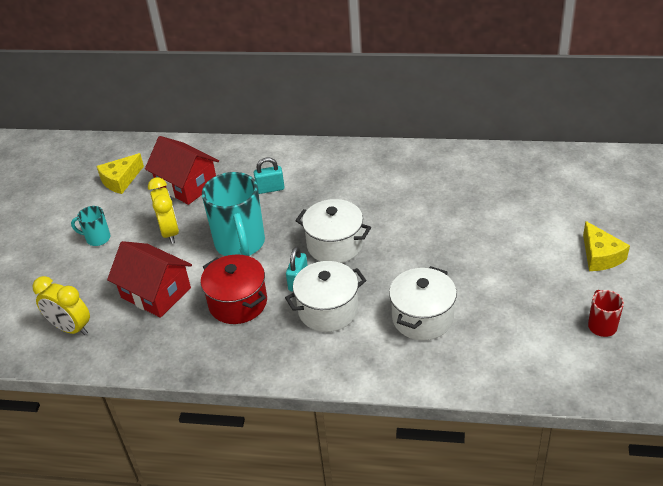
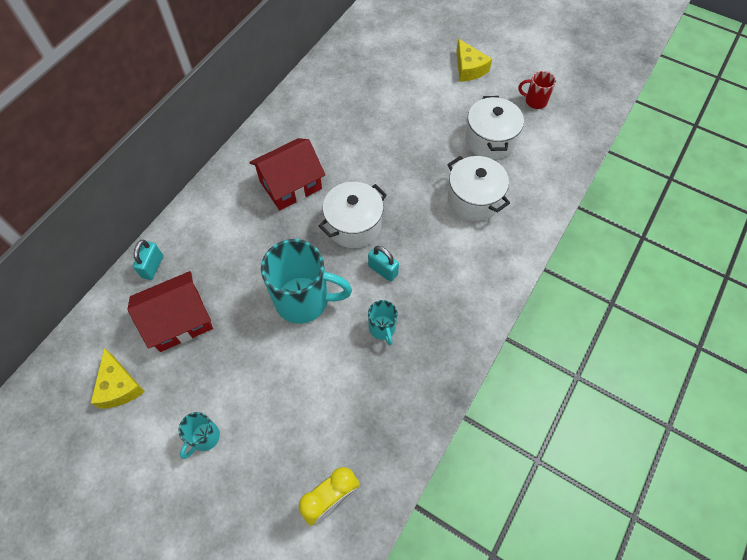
camera: 70 degrees left, 20 degrees up
red house [107,241,192,318] -> red house moved to [249,138,325,211]
yellow clock [148,177,179,244] -> none
red pot [201,254,267,324] -> turquoise mug [368,300,397,345]
turquoise padlock [254,158,284,194] -> turquoise padlock moved to [133,240,163,280]
white pot [285,261,366,332] -> white pot moved to [465,96,524,160]
yellow cheese [583,221,630,271] -> yellow cheese turned 60 degrees clockwise [456,39,492,82]

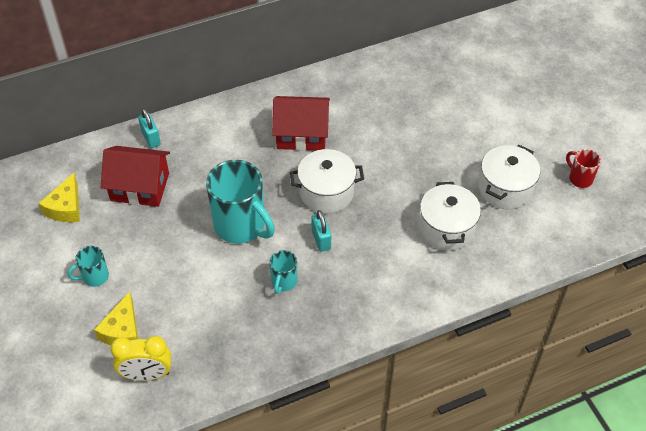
camera: 35 degrees right, 10 degrees down
turquoise padlock [133,240,163,280] -> turquoise padlock turned 75 degrees counterclockwise [138,109,161,148]
yellow cheese [456,39,492,82] -> yellow cheese moved to [94,292,138,345]

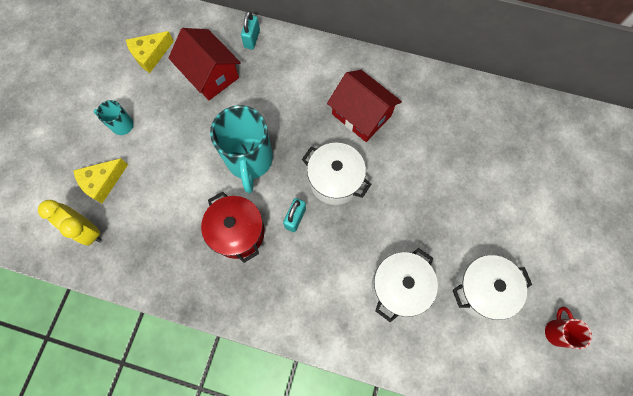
camera: 40 degrees right, 20 degrees up
turquoise mug [269,250,297,294] -> red pot [201,192,265,263]

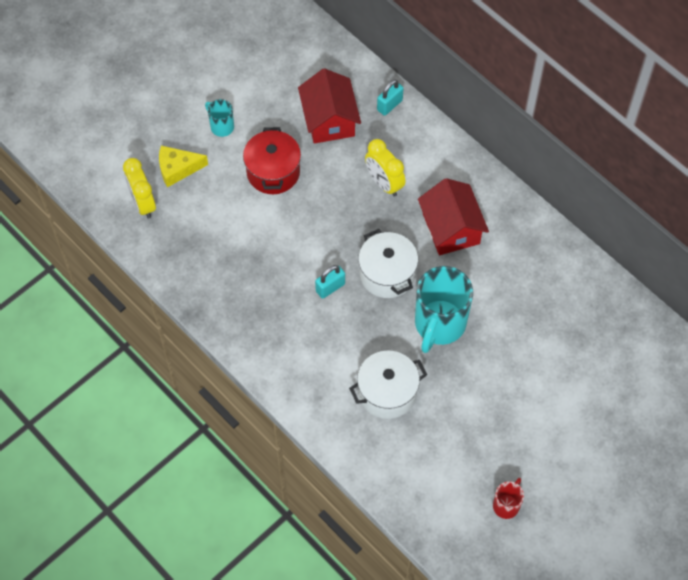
camera: 30 degrees right, 10 degrees down
yellow cheese [126,31,174,73] -> none
red pot [201,192,265,263] -> red pot moved to [243,127,301,194]
turquoise mug [210,105,273,193] -> turquoise mug moved to [415,266,473,353]
white pot [453,255,532,320] -> none
none -> yellow clock [365,139,406,197]

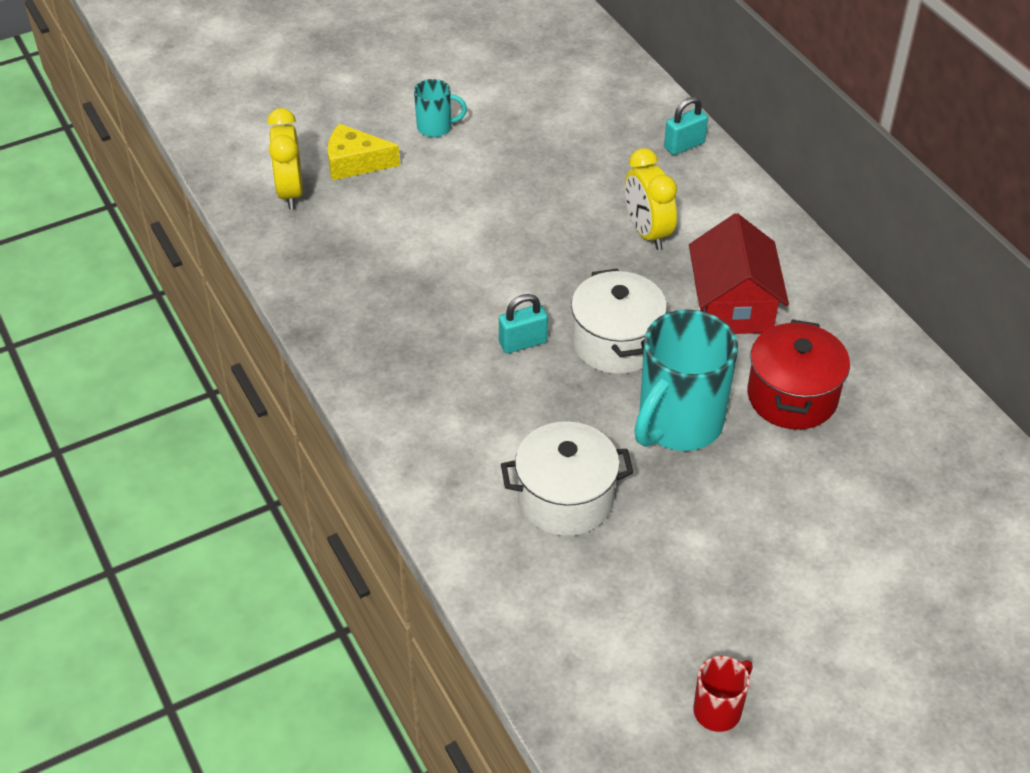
camera: 15 degrees right, 15 degrees down
turquoise mug [205,99,234,137] -> turquoise mug turned 120 degrees clockwise [414,79,467,137]
red pot [243,127,301,194] -> red pot moved to [747,319,850,430]
red house [298,68,361,143] -> none

